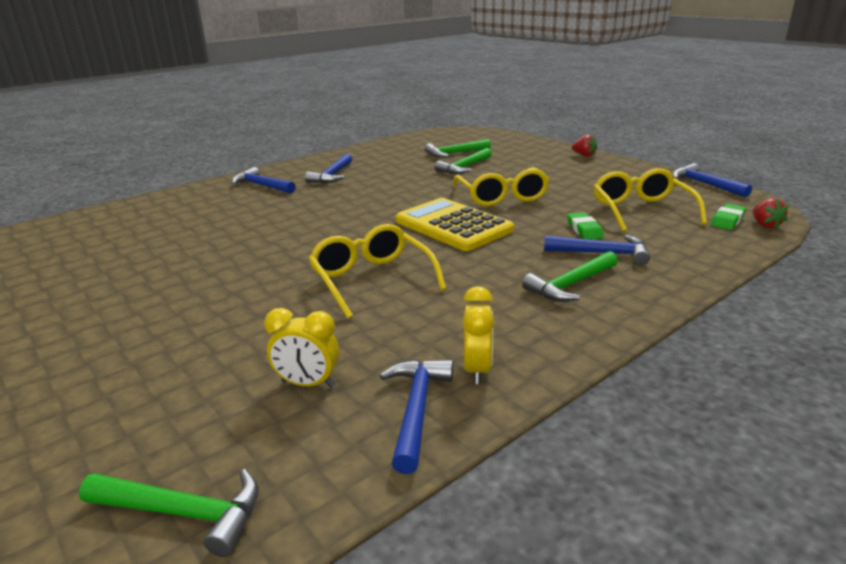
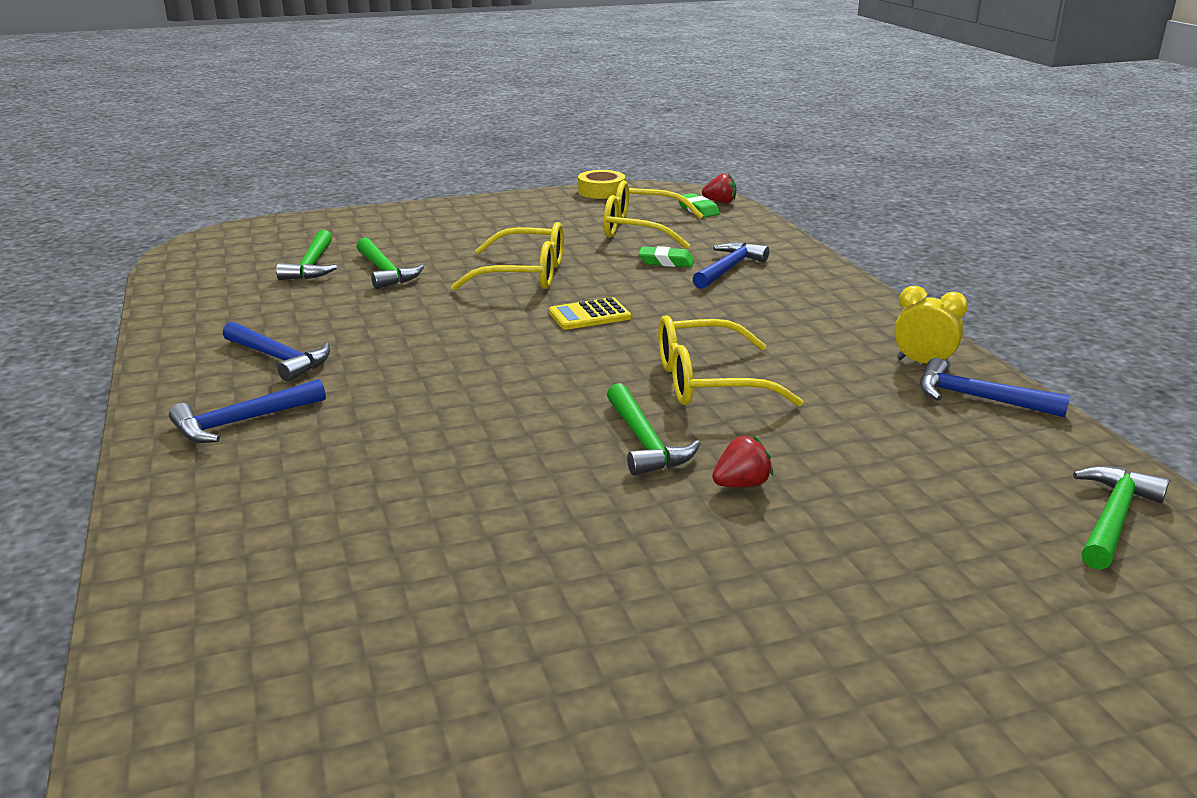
camera: 70 degrees left, 0 degrees up
yellow clock [264,308,339,387] -> none
yellow calculator [396,198,514,251] -> yellow calculator [549,297,631,330], size x0.51
green hammer [522,251,618,302] -> green hammer moved to [607,383,700,476]
red strawberry [572,134,597,157] -> red strawberry moved to [712,436,773,487]
blue hammer [672,163,752,197] -> yellow tape [578,170,625,199]

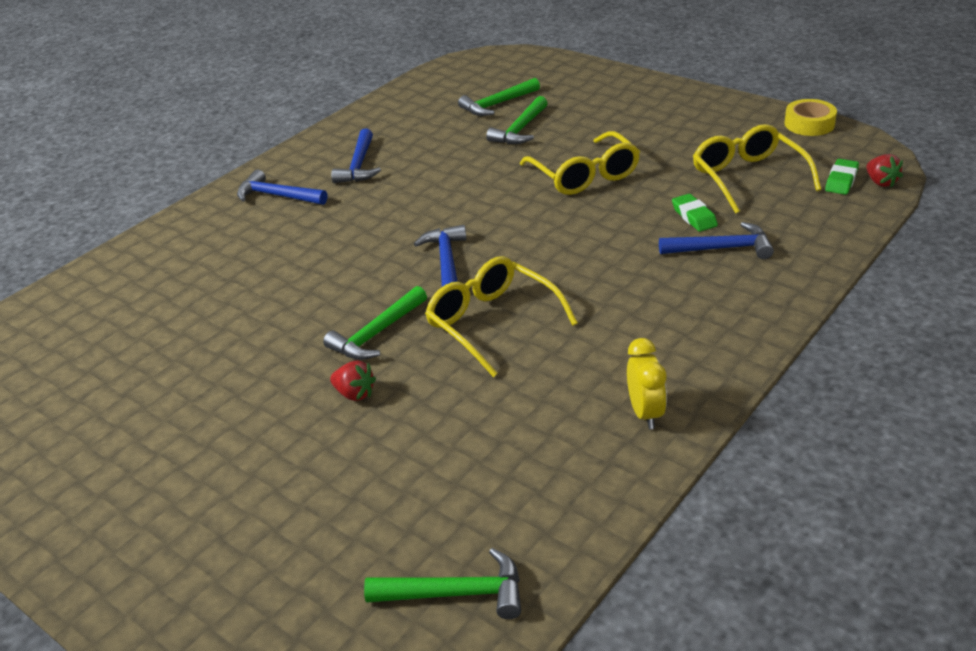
camera: 60 degrees right, 10 degrees up
yellow calculator [549,297,631,330] -> none
blue hammer [920,358,1070,417] -> blue hammer moved to [414,225,466,287]

